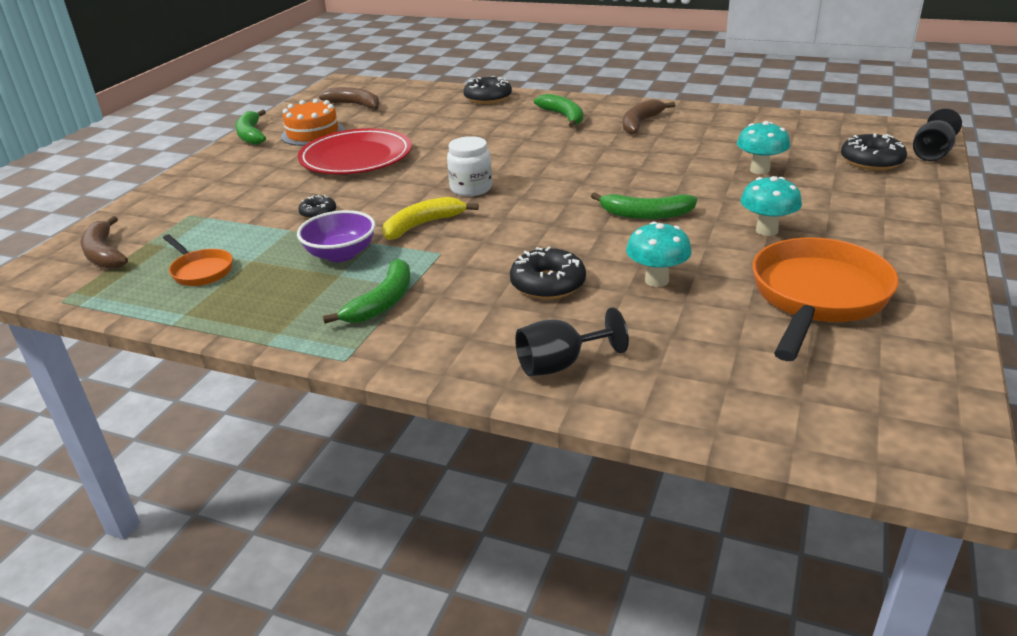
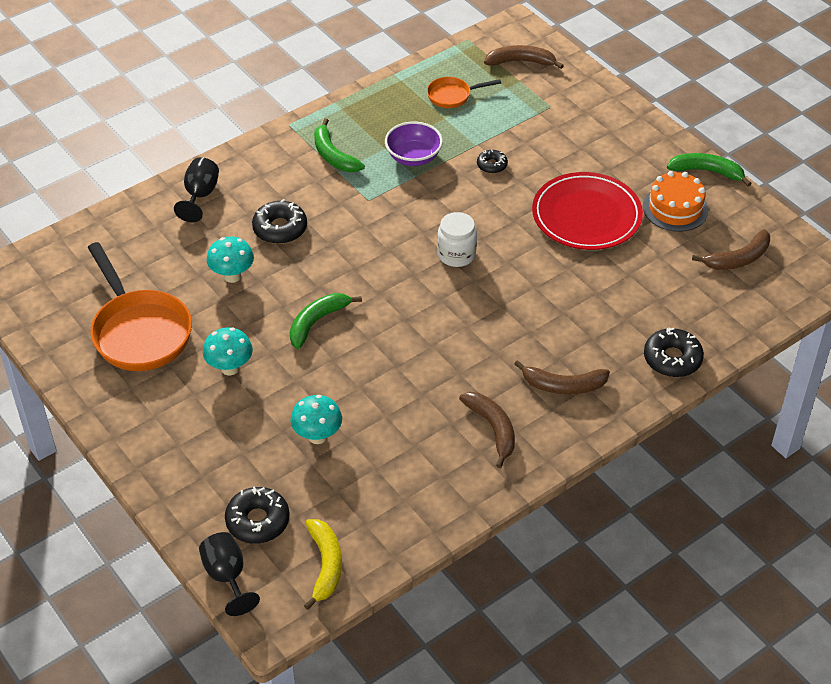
camera: 120 degrees right, 15 degrees up
yellow banana [382,197,479,240] -> yellow banana moved to [304,519,342,610]
green banana [534,94,583,127] -> brown banana [514,360,610,394]

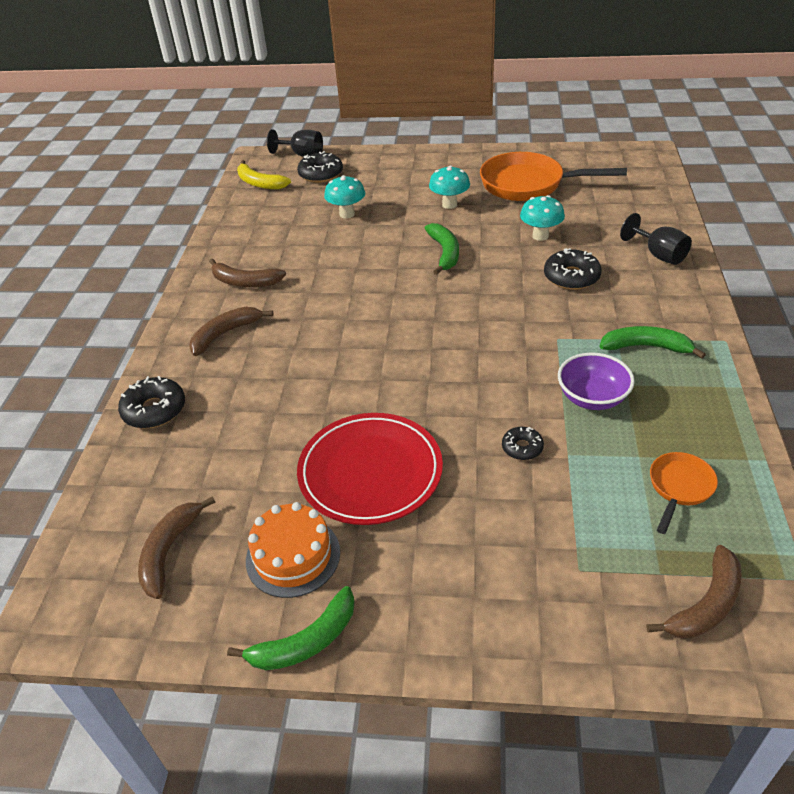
camera: 135 degrees right, 5 degrees down
white jar [437,212,477,267] -> none

